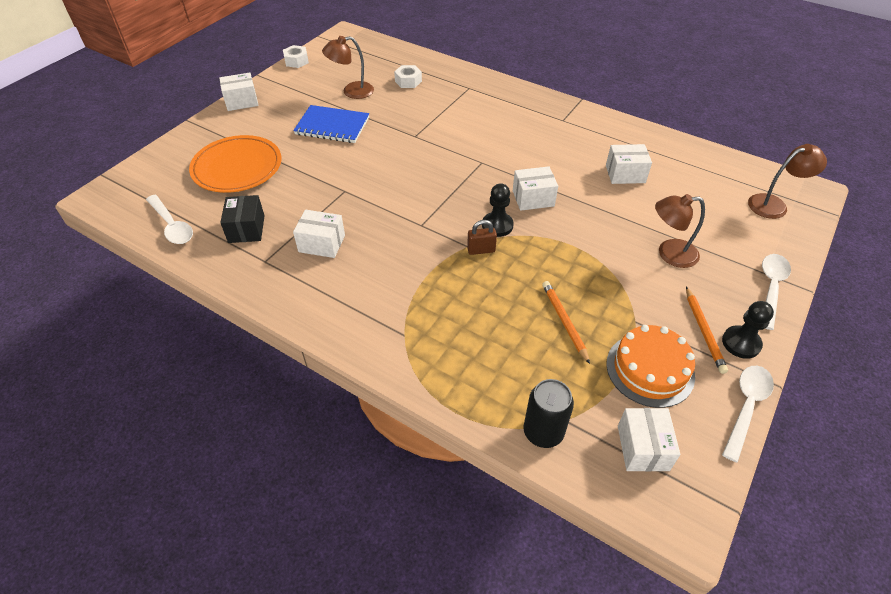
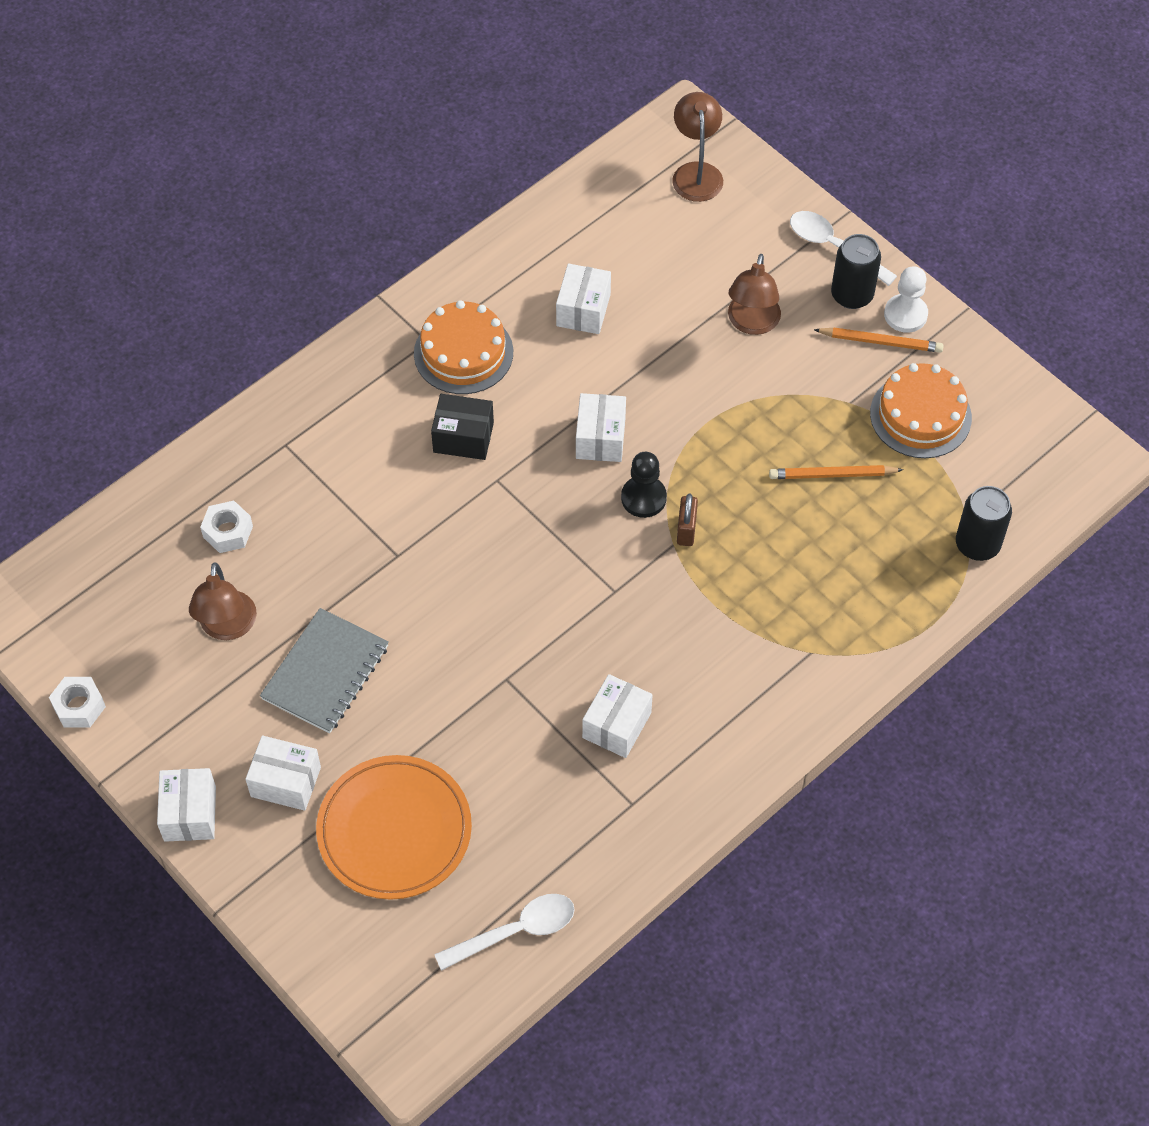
camera: 75 degrees left, 10 degrees up
black box [220,195,265,243] -> black box moved to [431,394,494,460]
blue notebook [293,105,369,143] -> grey notebook [260,608,389,734]
white box [618,408,681,472] -> white box moved to [245,735,321,811]
black pawn [722,301,774,359] -> white pawn [884,266,928,333]
white spoon [722,366,774,462] -> none
none -> orange cake [414,300,513,394]
none -> black can [831,234,881,309]

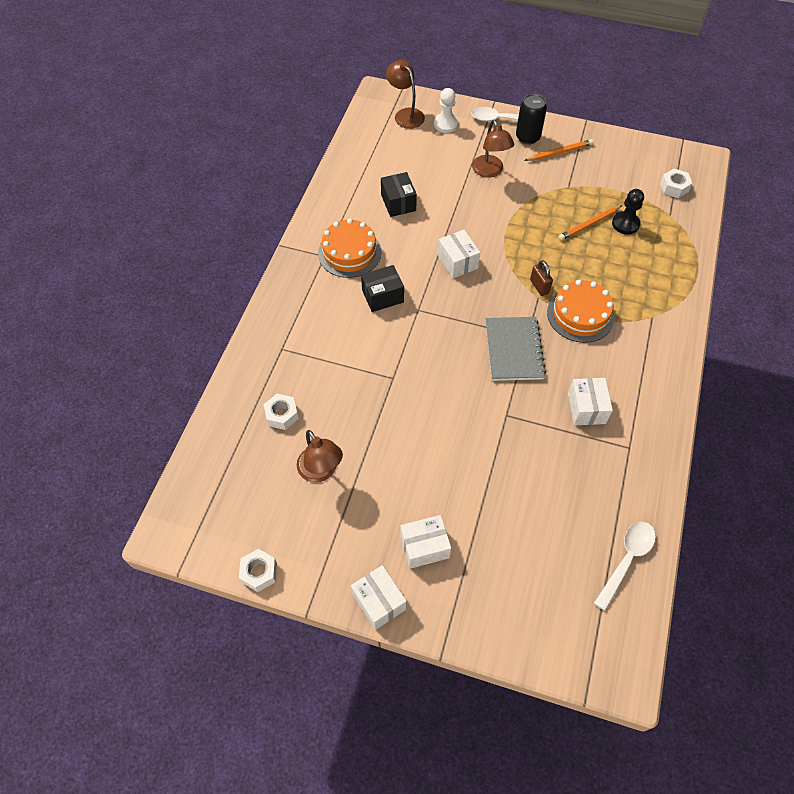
camera: 30 degrees left, 0 degrees up
grey notebook [260,608,389,734] -> grey notebook moved to [485,317,546,381]
orange plate [316,755,472,900] -> none
white box [556,264,611,334] -> black box [381,172,417,217]
black pawn [621,452,667,518] -> black pawn moved to [612,189,644,234]
orange cake [870,363,972,458] -> orange cake moved to [547,280,615,343]
white pawn [884,266,928,333] -> white pawn moved to [434,88,459,133]
black can [956,486,1012,561] -> none
none -> white nut [660,169,692,198]

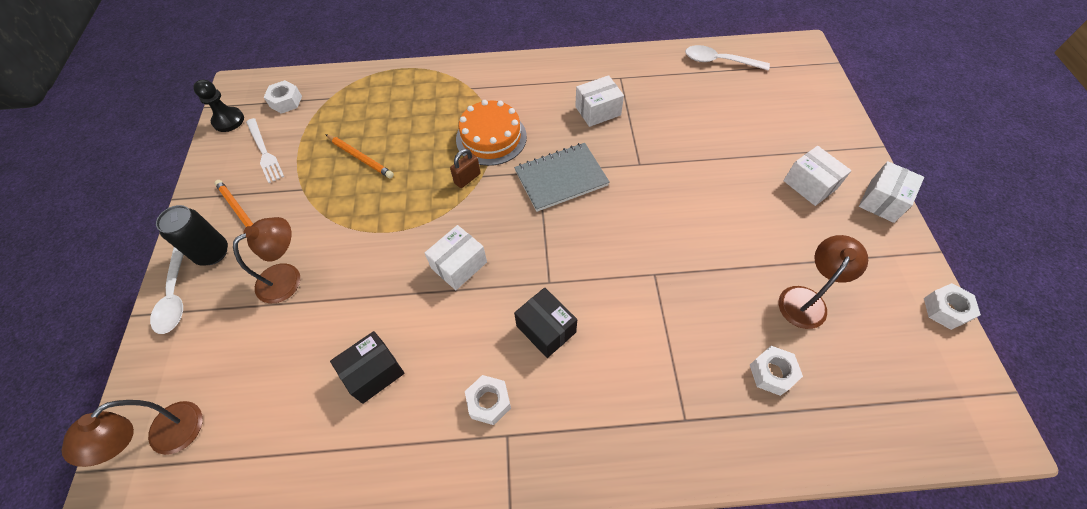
camera: 110 degrees left, 0 degrees up
orange cake [318,219,381,278] -> white nut [465,375,511,425]
white pawn [434,88,459,133] -> none
black pawn [612,189,644,234] -> black pawn moved to [193,79,244,132]
none -> white fork [246,118,284,183]

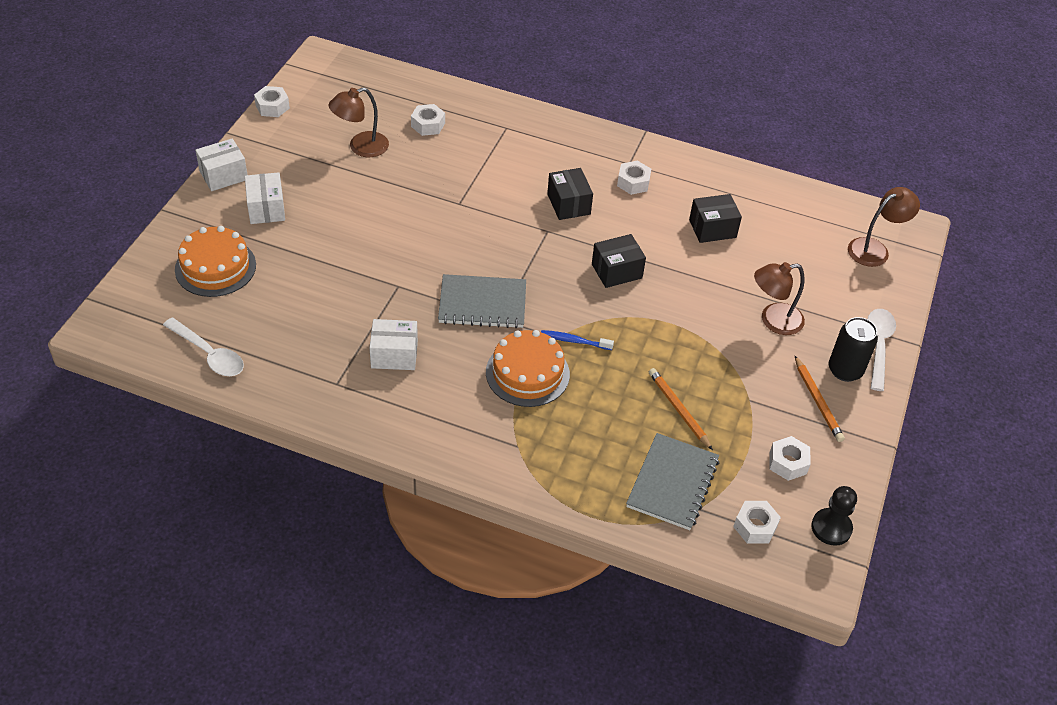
camera: 160 degrees left, 10 degrees down
white fork [246,118,284,183] -> white nut [770,436,811,481]
white box [425,225,487,290] -> black box [592,234,646,288]
brown padlock [450,149,481,188] -> blue toothbrush [541,330,614,350]
none -> orange cake [175,226,256,297]
none -> grey notebook [626,433,719,530]

